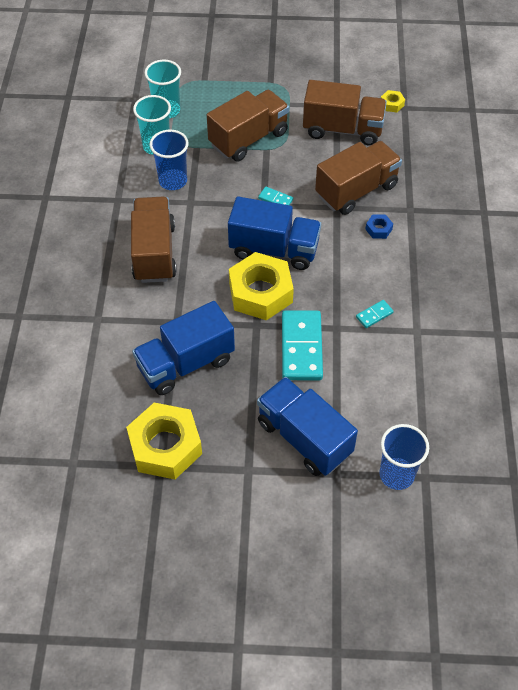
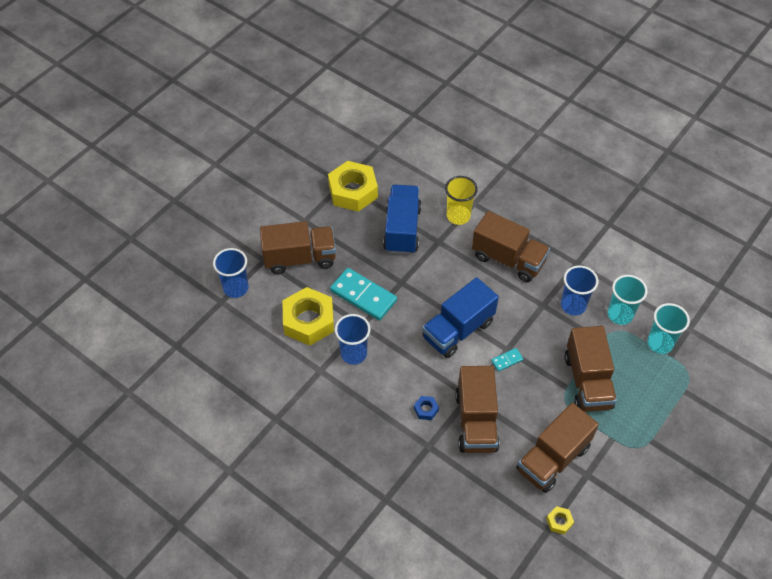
camera: 125 degrees right, 0 degrees up
yellow nut [229,252,294,320] -> yellow nut moved to [282,287,334,346]
blue truck [257,377,358,476] -> brown truck [260,221,336,274]
turquoise domino [356,300,394,328] -> blue cup [335,314,371,365]
none -> yellow cup [445,176,478,225]

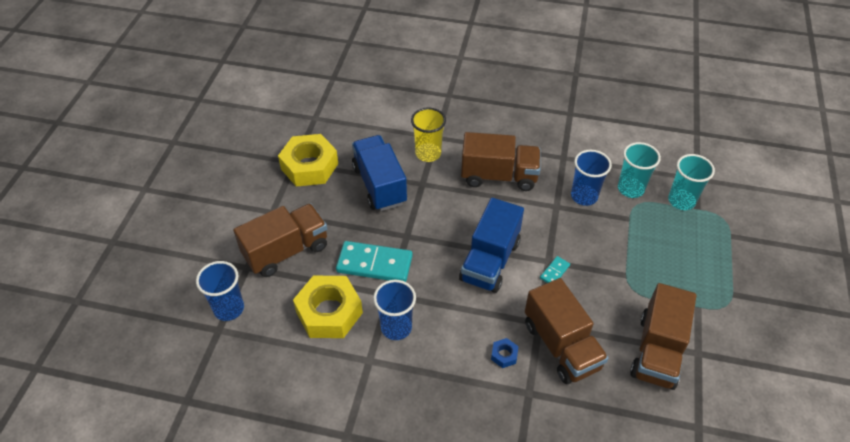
camera: 25 degrees left, 5 degrees down
yellow nut [546,506,574,534] -> none
brown truck [565,326,617,412] -> none

